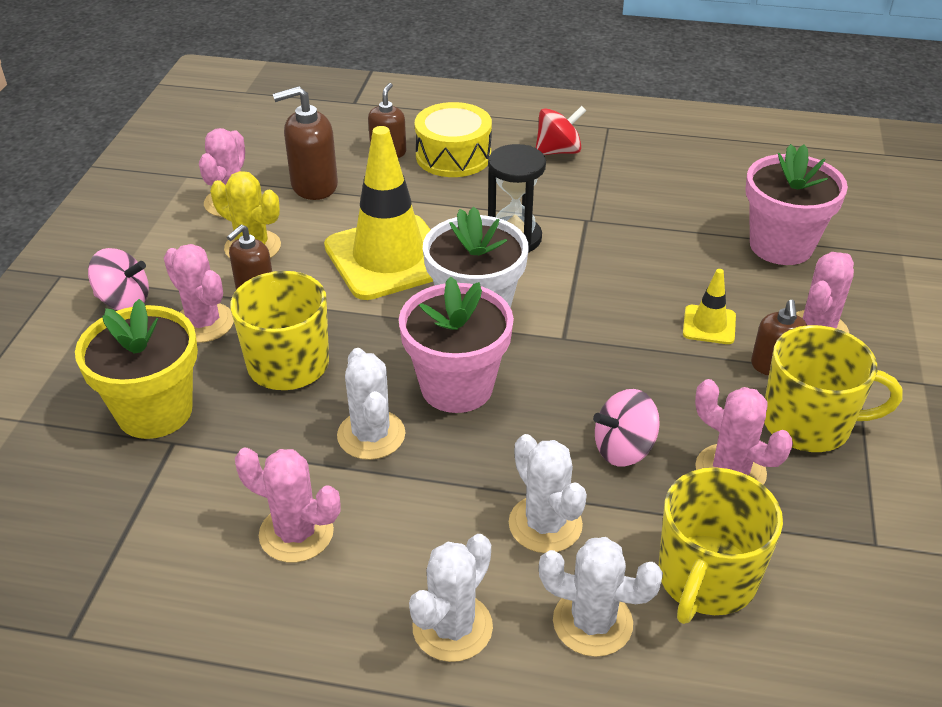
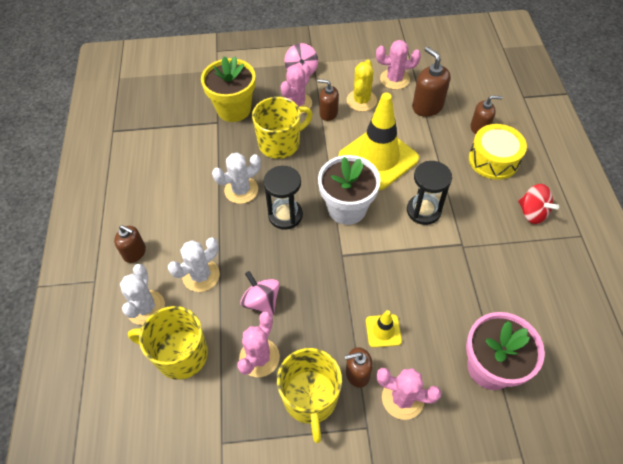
camera: 75 degrees right, 15 degrees up
pink cactus [235,448,341,563] -> none
pink flower pot [399,276,514,413] -> black hourglass [263,166,303,230]
white cactus [409,534,493,662] -> brown soap dispenser [114,225,146,263]

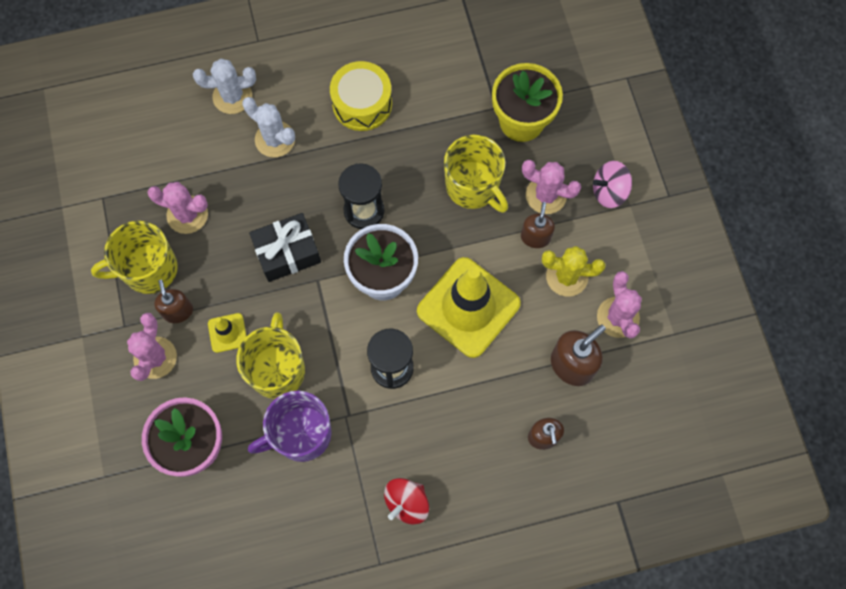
camera: 80 degrees right, 15 degrees up
brown soap dispenser [114,225,146,263] -> none
yellow mug [128,306,208,380] -> yellow mug moved to [236,313,305,399]
white cactus [212,153,261,204] -> none
pink spinning top [240,271,280,315] -> none
yellow drum [469,124,527,180] -> yellow drum moved to [330,61,392,131]
none -> purple mug [248,391,332,462]
none -> black gift [249,213,321,282]

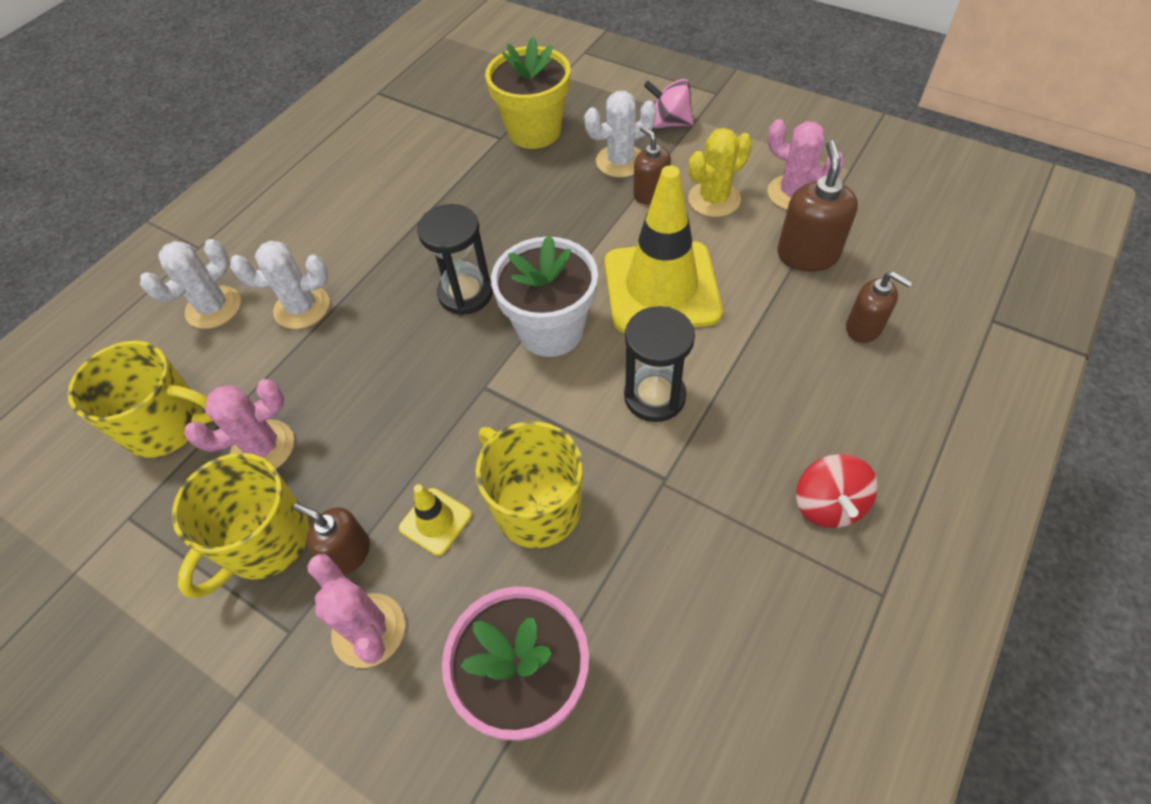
camera: 40 degrees left, 15 degrees down
purple mug [248,391,332,462] -> none
black gift [249,213,321,282] -> none
yellow drum [330,61,392,131] -> none
yellow mug [444,135,508,213] -> yellow mug moved to [68,341,213,458]
pink cactus [522,160,581,214] -> white cactus [584,91,657,178]
pink spinning top [593,161,632,208] -> pink spinning top turned 75 degrees clockwise [644,79,694,128]

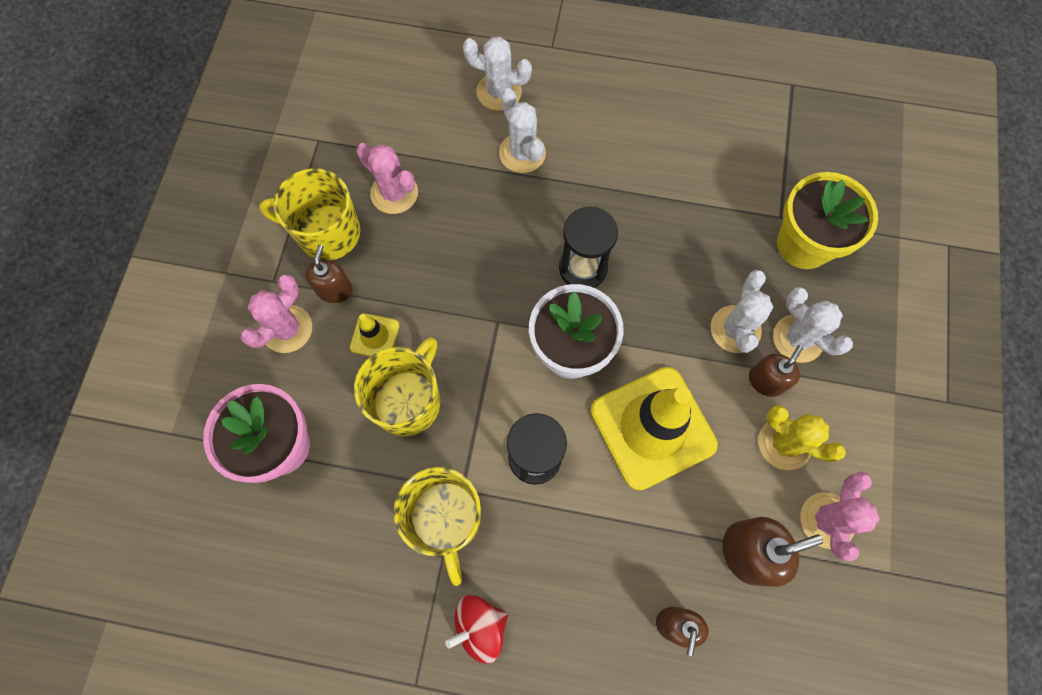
camera: 65 degrees right, 15 degrees up
yellow mug [68,341,213,458] -> yellow mug moved to [394,467,481,586]
pink spinning top [644,79,694,128] -> none
none -> white cactus [711,270,773,353]

